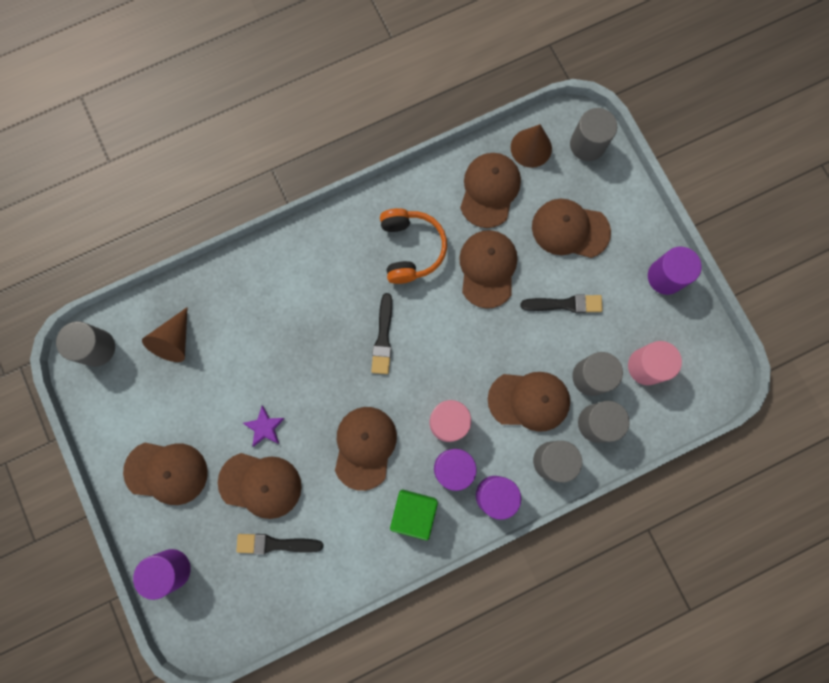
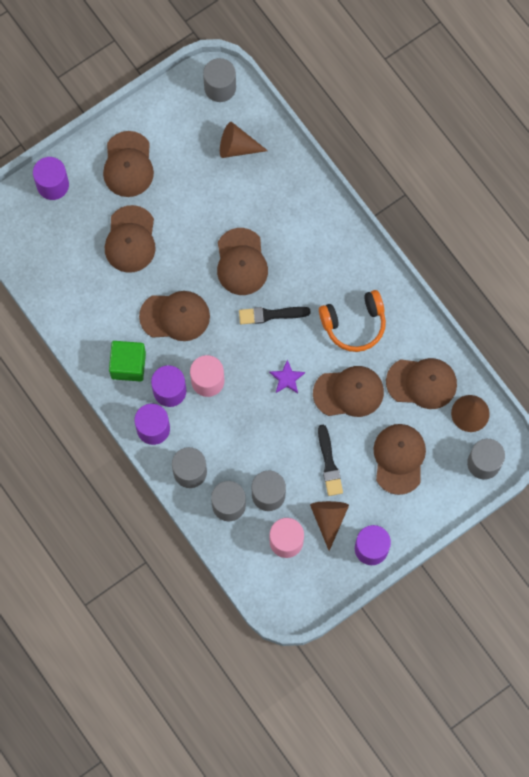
camera: 80 degrees right, 5 degrees down
black brush [236,534,323,554] -> none
purple star [243,405,285,447] -> purple star moved to [269,359,305,393]
brown cap [488,372,570,432] -> brown cap moved to [217,228,268,295]
none -> brown cone [310,501,349,551]

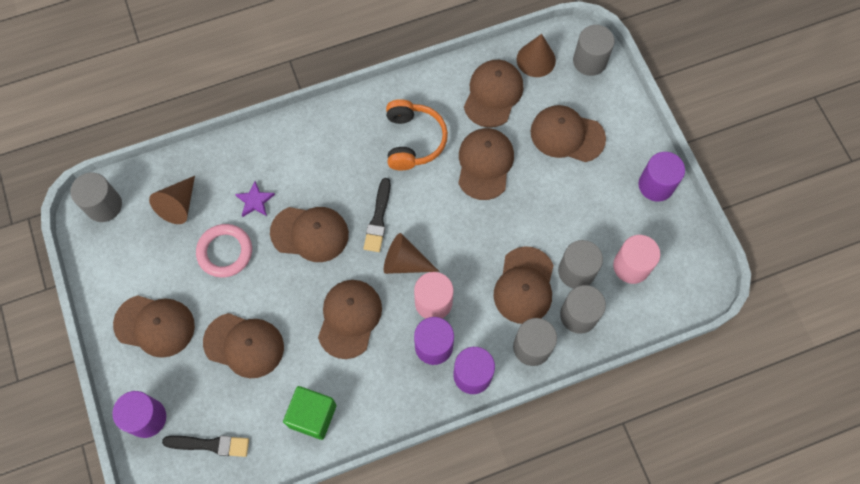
camera: 75 degrees left, 5 degrees down
green cube [109,341,146,382] -> green cube moved to [283,386,337,440]
purple star [269,359,305,393] -> purple star moved to [235,181,275,217]
brown cone [310,501,349,551] -> brown cone moved to [384,233,440,274]
black brush [318,425,343,496] -> black brush moved to [162,435,249,457]
none -> pink ring [196,224,252,278]
none -> brown cap [494,246,554,324]

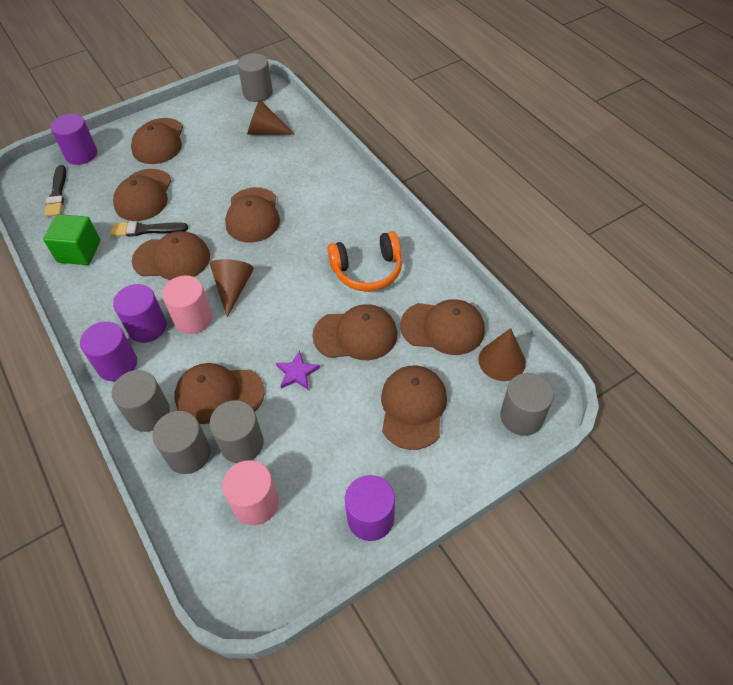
camera: 80 degrees right, 15 degrees down
pink ring [196,224,252,278] -> none
purple star [235,181,275,217] -> purple star moved to [276,351,320,390]
black brush [364,178,391,252] -> black brush moved to [110,221,188,237]

